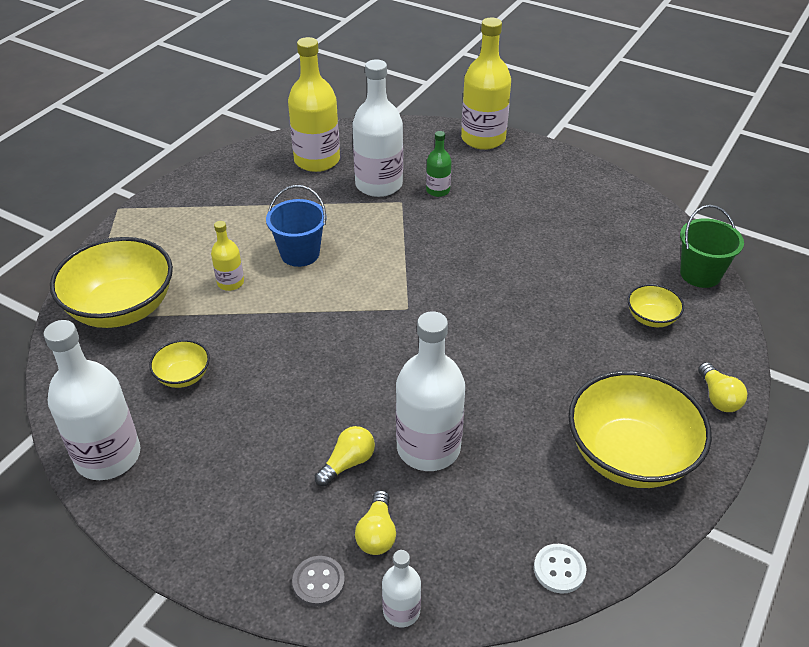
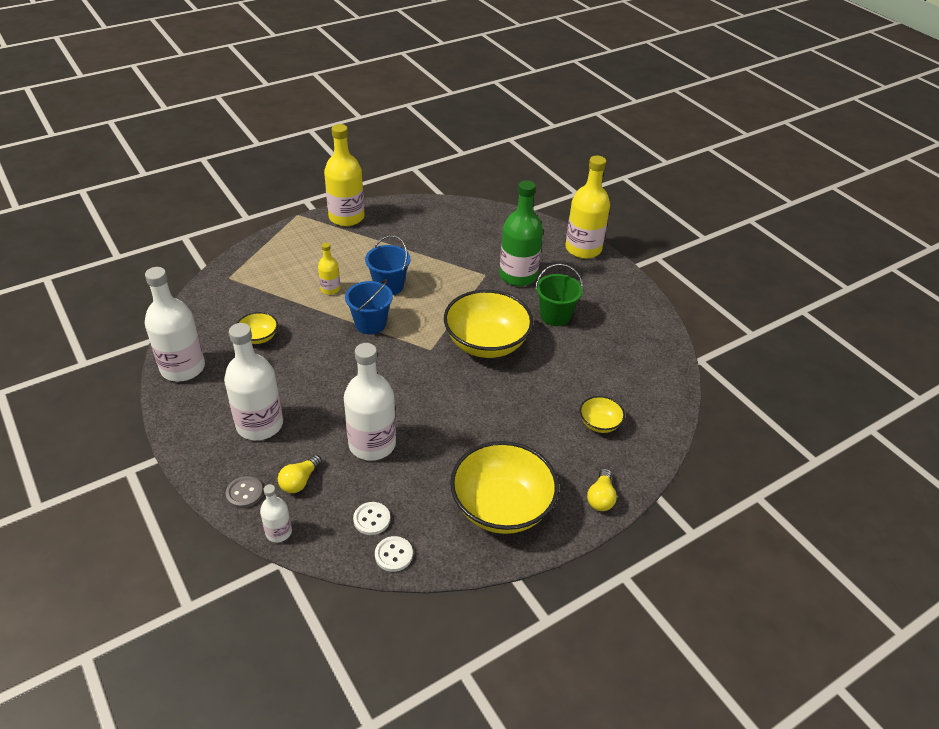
camera: 25 degrees right, 0 degrees up
yellow bowl [50,237,173,328] -> yellow bowl moved to [444,290,533,358]
yellow bottle [288,37,340,172] -> yellow bottle moved to [324,124,365,226]
yellow light bulb [315,426,375,486] -> none
white bottle [352,59,403,197] -> white bottle moved to [224,323,283,440]
green bottle [426,131,452,197] -> green bottle [499,180,543,286], size x1.99
green bucket [680,205,744,288] -> green bucket moved to [535,264,583,326]
none -> blue bucket [345,279,393,335]
none -> white button [353,502,390,535]

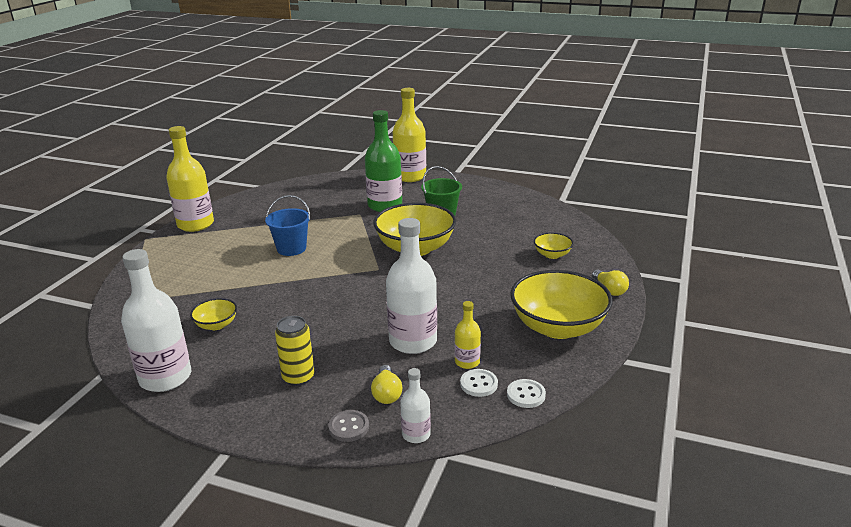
camera: 35 degrees left, 15 degrees down
white bottle [224,323,283,440] -> yellow can [275,316,314,386]
yellow bottle [318,243,340,295] -> yellow bottle moved to [455,301,481,369]
blue bucket [345,279,393,335] -> none

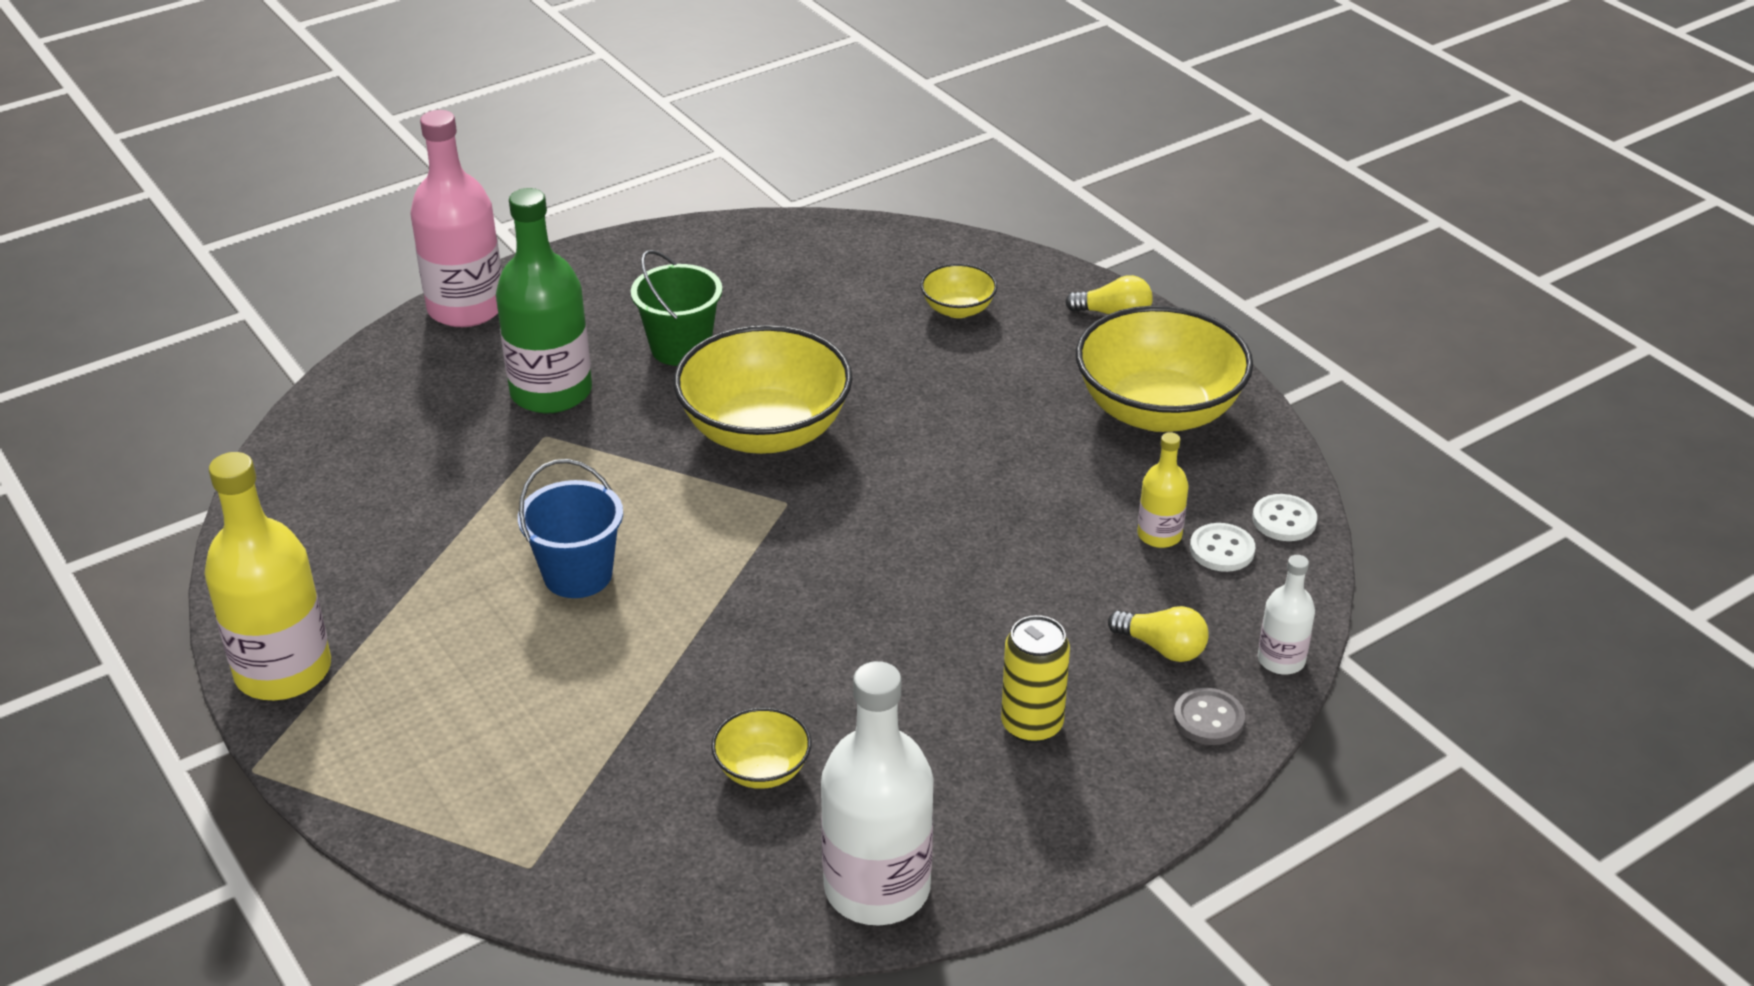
camera: 55 degrees left, 10 degrees up
white bottle [386,218,437,354] -> none
yellow bottle [393,88,426,182] -> pink bottle [411,110,502,327]

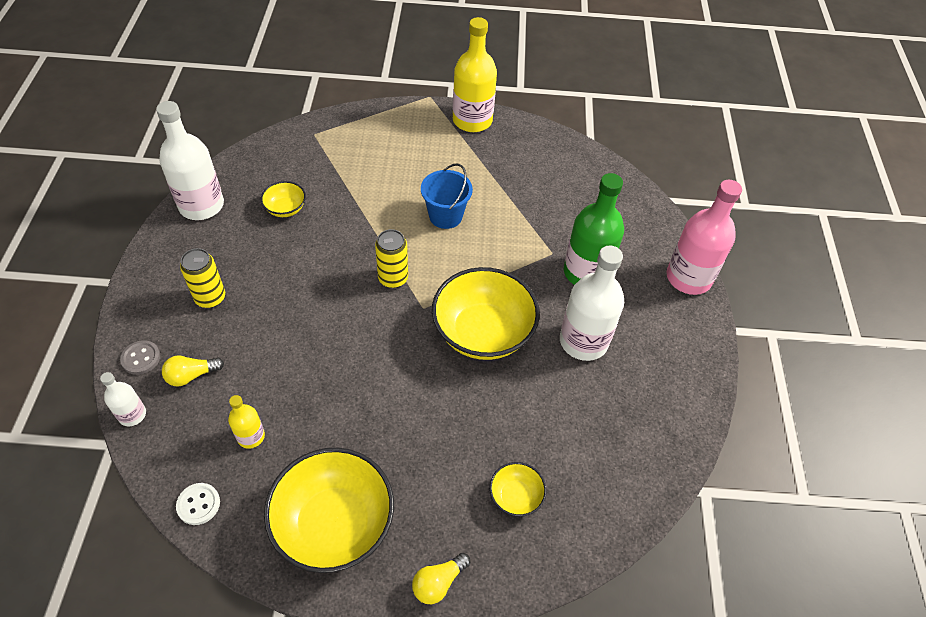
camera: 125 degrees right, 15 degrees up
green bucket [631,250,723,366] -> white bottle [560,245,624,361]
white button [1190,523,1255,572] -> none
none -> yellow can [375,229,408,288]

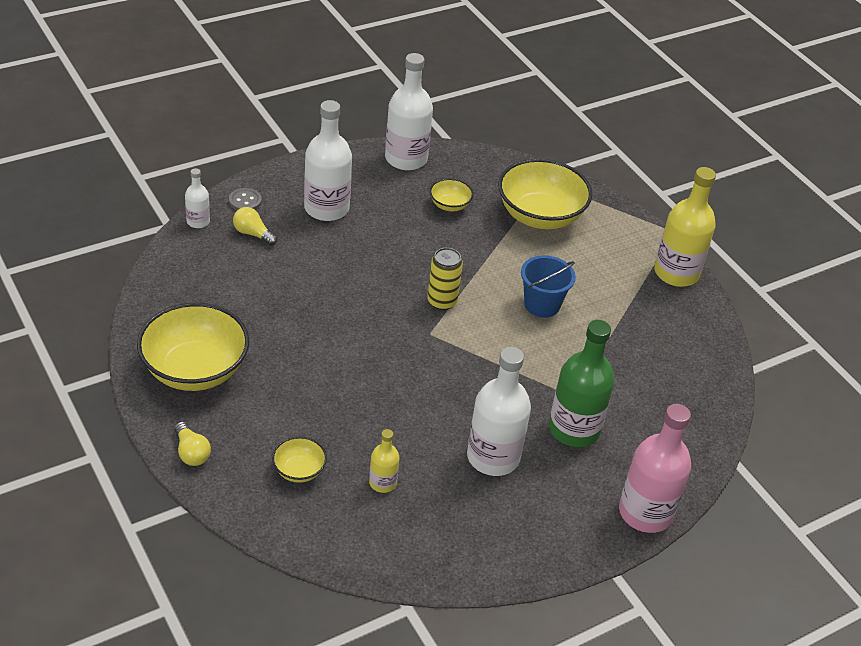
camera: 55 degrees right, 10 degrees down
white button [176,483,220,525] -> none
yellow can [180,248,225,308] -> white bottle [304,100,352,221]
yellow bottle [228,395,265,449] -> yellow bottle moved to [369,429,399,493]
yellow light bulb [412,553,470,604] -> yellow light bulb turned 135 degrees counterclockwise [175,421,211,466]
yellow bowl [432,267,540,360] -> yellow bowl moved to [498,159,592,229]

